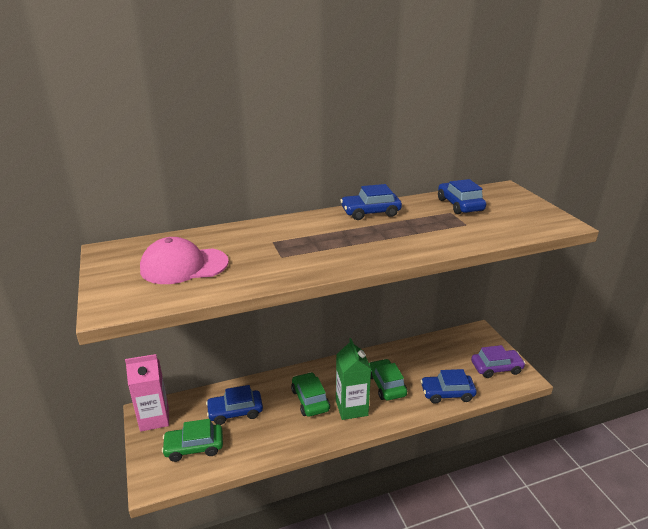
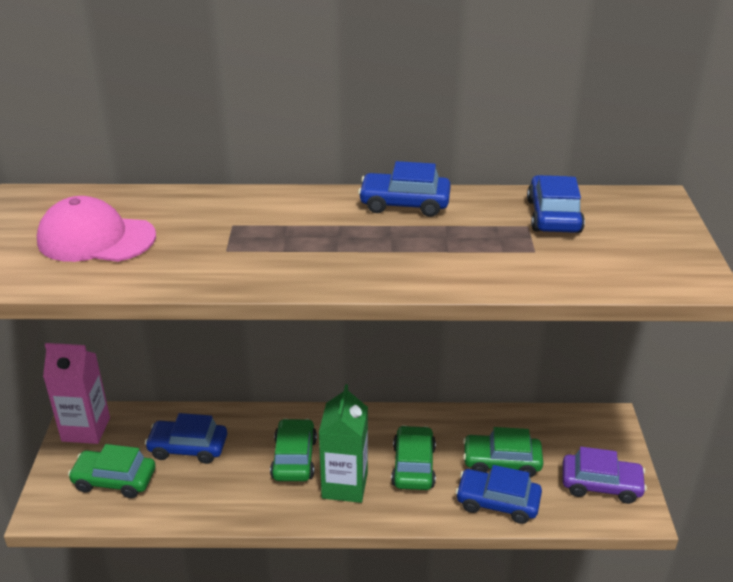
camera: 20 degrees right, 5 degrees up
none -> green car [463,427,543,478]

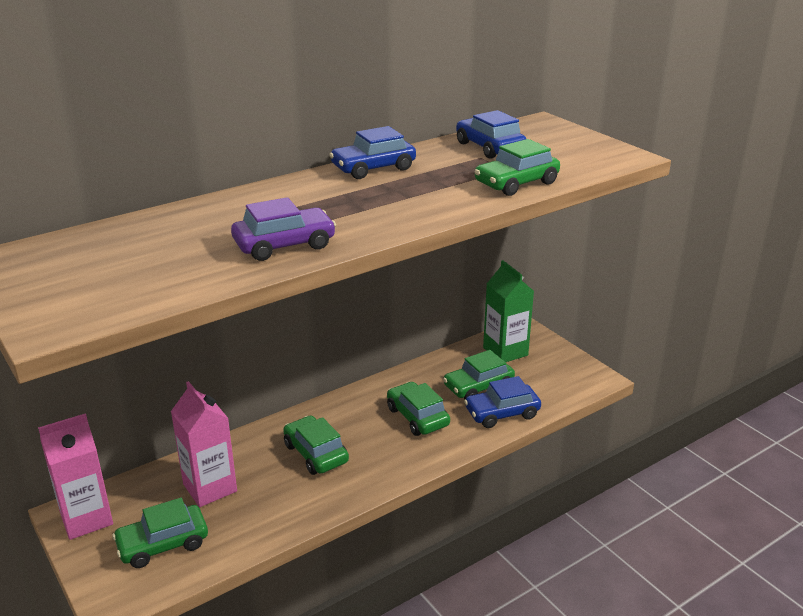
camera: 35 degrees left, 5 degrees down
pink cap [37,196,156,262] -> none
blue car [145,413,227,464] -> pink carton [171,381,237,507]
green carton [319,384,368,503] -> green carton moved to [483,260,534,362]
purple car [562,447,647,504] -> purple car moved to [231,197,336,261]
none -> green car [474,139,560,196]

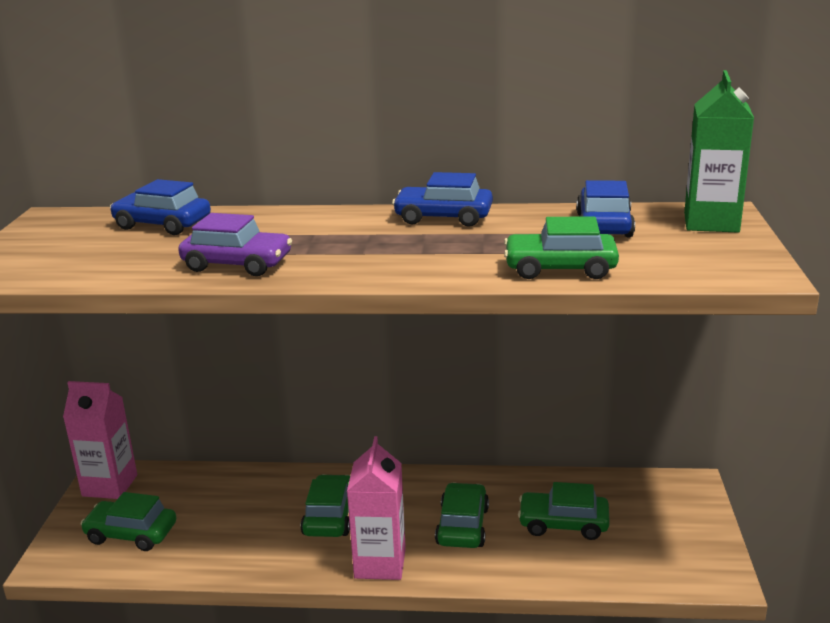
camera: 40 degrees right, 5 degrees down
pink carton [171,381,237,507] -> pink carton moved to [347,436,406,580]
blue car [464,376,541,428] -> blue car moved to [110,179,211,235]
green carton [483,260,534,362] -> green carton moved to [684,70,754,233]

